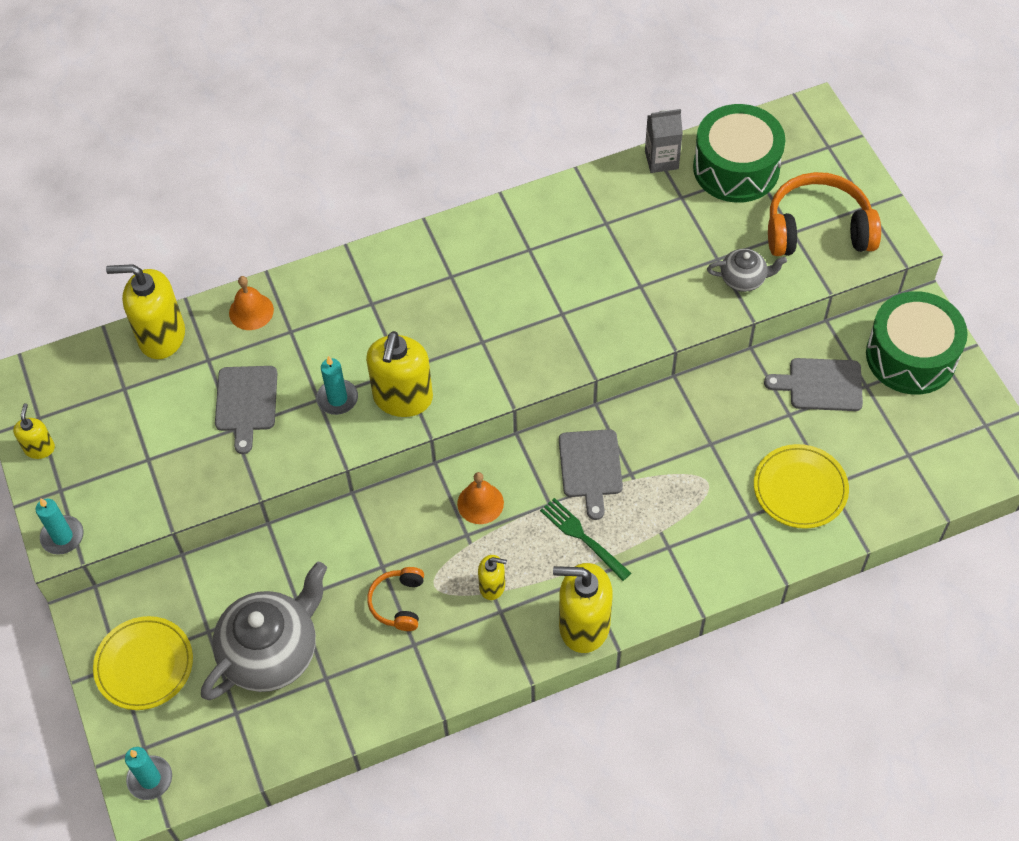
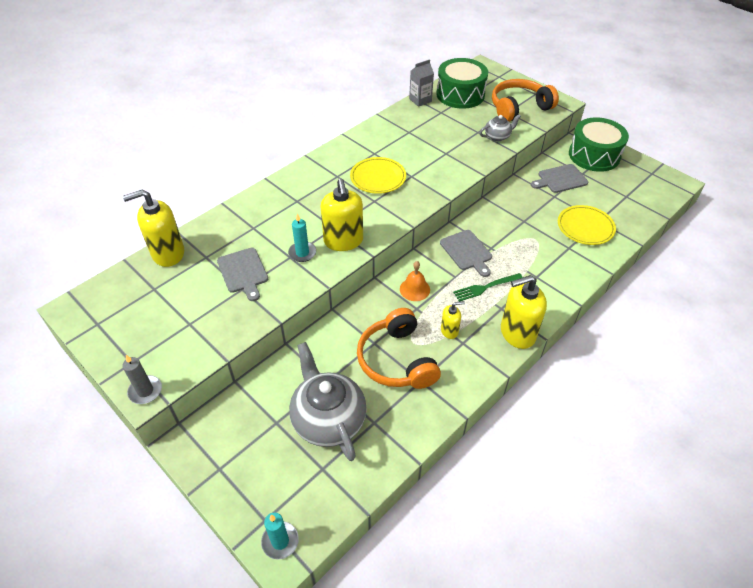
camera: 25 degrees left, 10 degrees down
yellow soap dispenser [13,403,55,459] -> none
turquoise candle [36,498,84,555] -> grey candle [122,355,162,404]
yellow plate [93,616,193,710] -> yellow plate moved to [350,157,406,194]
grey teapot [201,562,327,700] -> grey teapot turned 45 degrees counterclockwise [289,342,367,461]
orange bell [229,276,274,330] -> none
orange headphones [367,567,424,631] -> orange headphones [357,308,441,389], size x1.89
green fork [540,498,631,581] -> green fork turned 45 degrees counterclockwise [453,273,523,302]

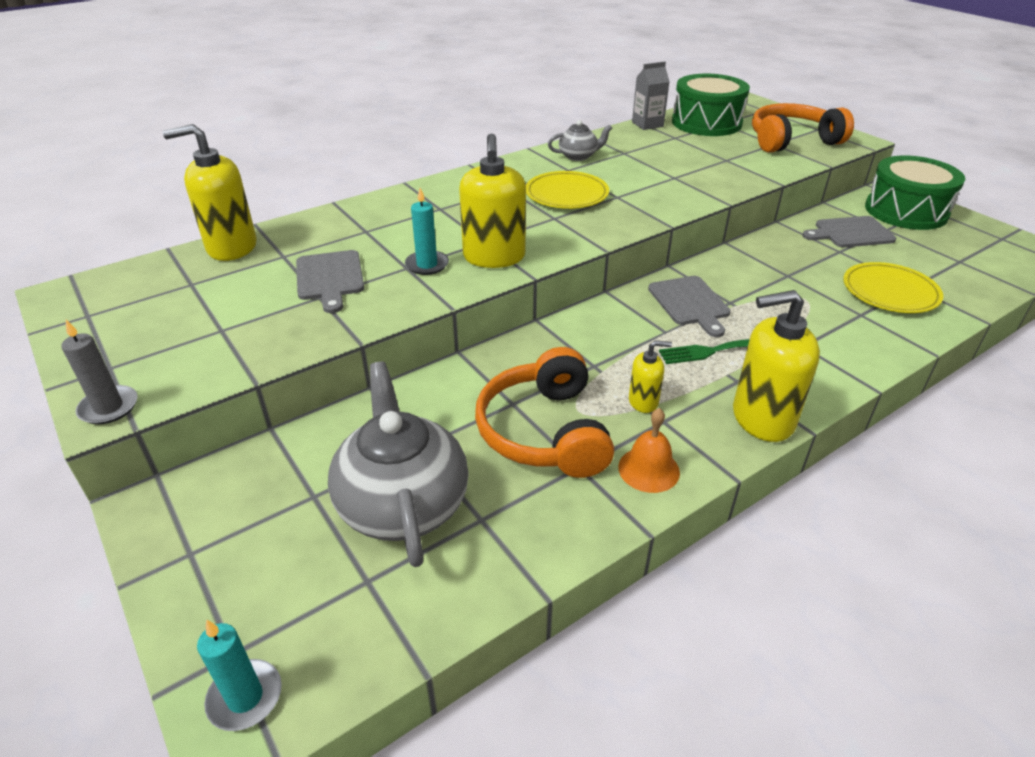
camera: 10 degrees right, 10 degrees down
orange bell [400,261,430,301] -> orange bell moved to [618,408,680,493]
grey teapot [479,114,521,141] -> grey teapot moved to [548,120,612,161]

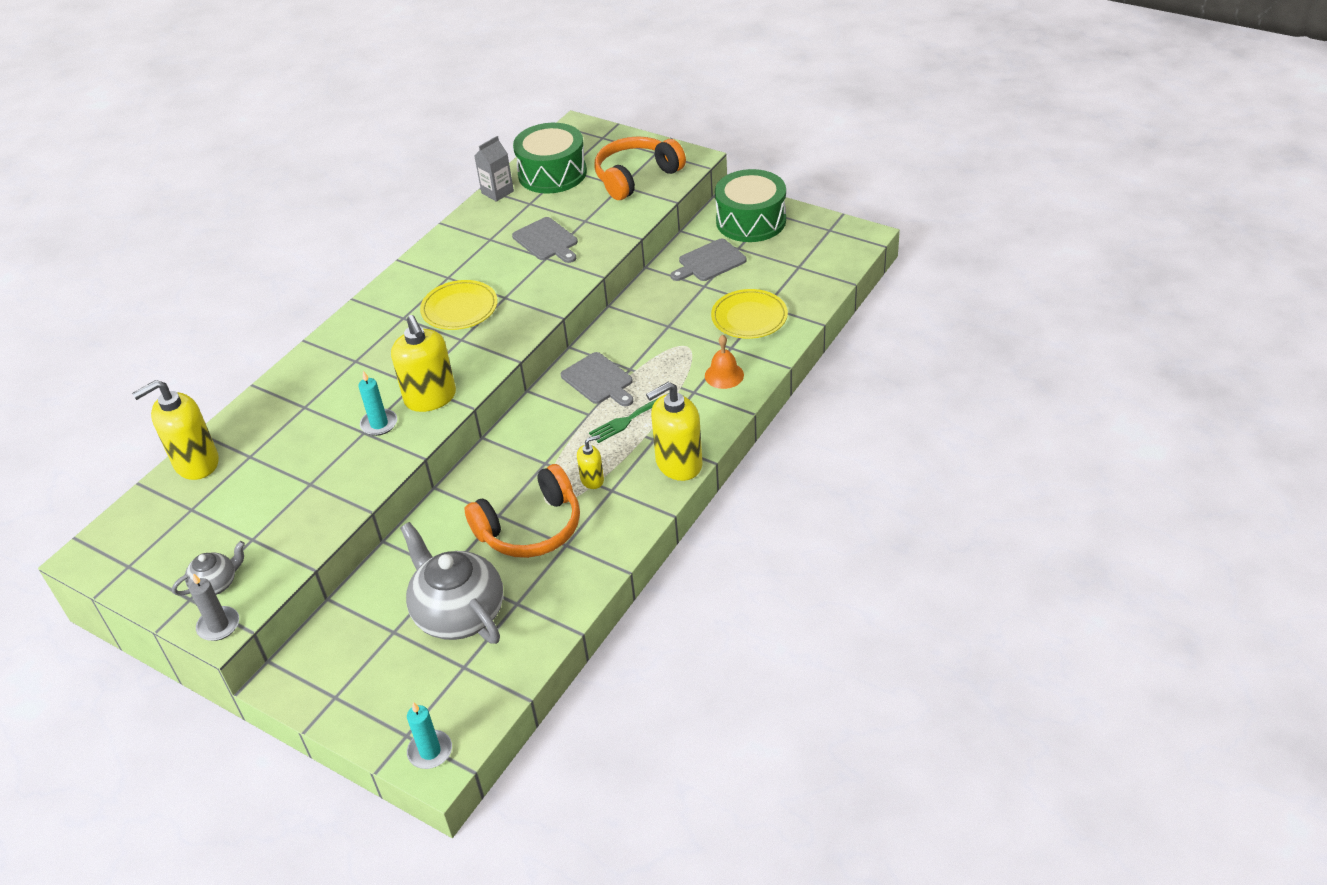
camera: 20 degrees left, 5 degrees up
grey cutting board [296,250,364,313] -> grey cutting board moved to [512,217,578,263]
orange headphones [475,347,614,478] -> orange headphones turned 90 degrees counterclockwise [465,464,580,558]
grey teapot [548,120,612,161] -> grey teapot moved to [172,541,245,596]
orange bell [618,408,680,493] -> orange bell moved to [705,335,744,389]

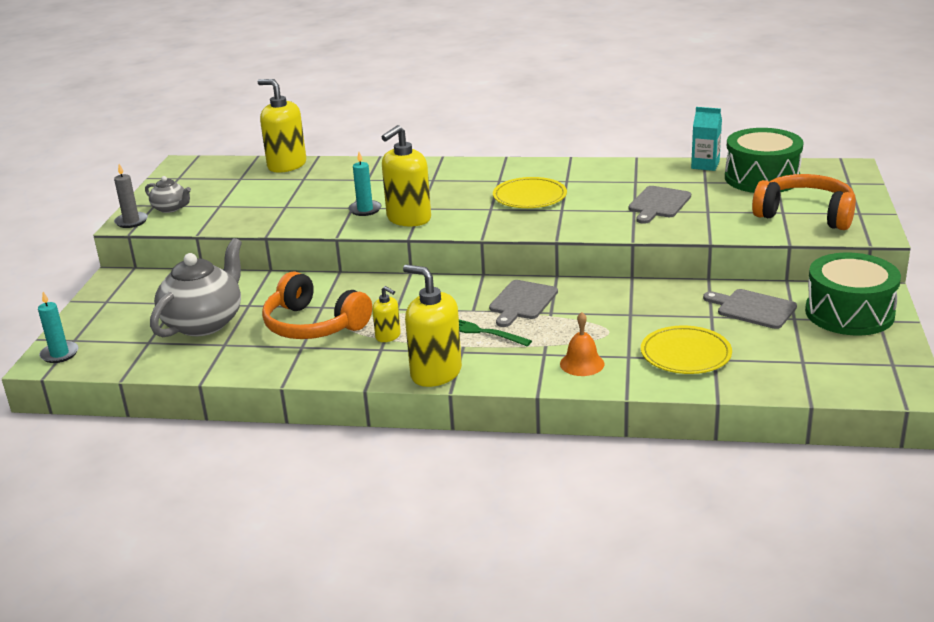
camera: 65 degrees right, 15 degrees down
grey carton [474,136,514,202] -> turquoise carton [691,107,722,171]

